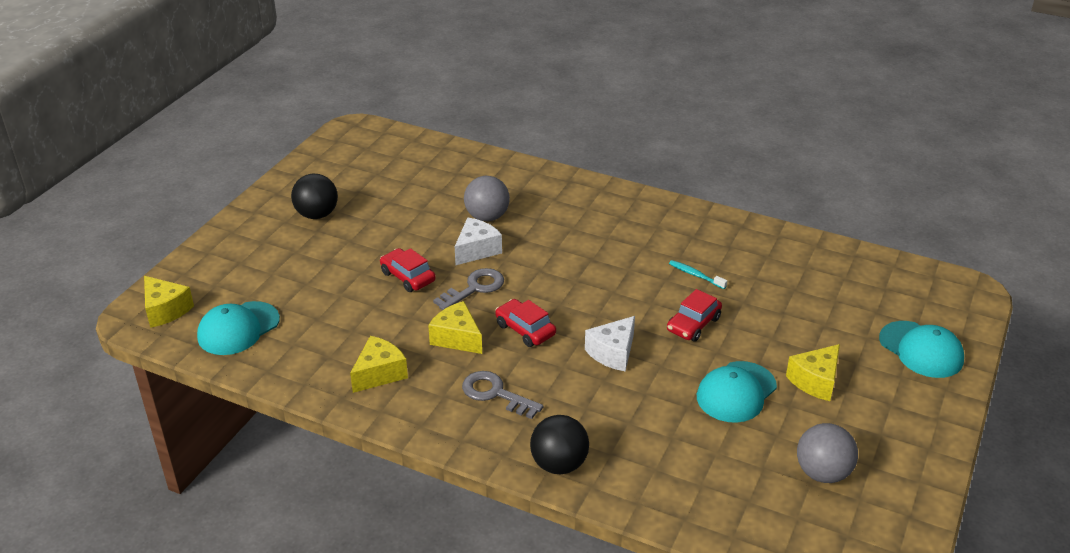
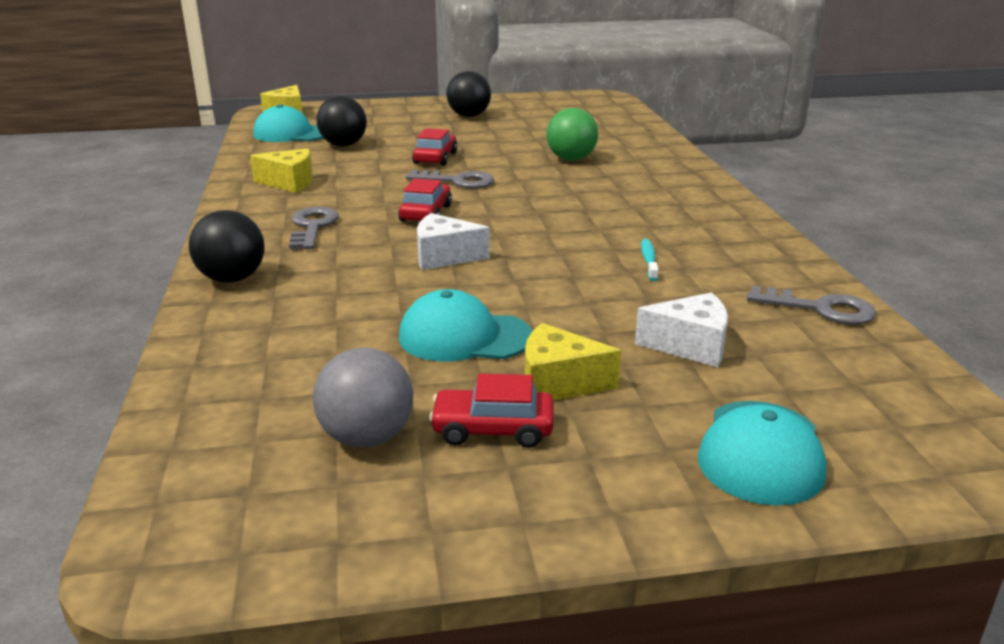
camera: 55 degrees right, 10 degrees down
yellow cheese [428,301,482,354] -> none
white cheese [455,218,502,265] -> white cheese moved to [635,293,728,367]
grey ball [464,176,510,221] -> green ball [546,108,598,161]
red car [667,289,722,342] -> red car moved to [429,373,554,448]
none -> black ball [317,96,367,146]
none -> grey key [747,285,876,325]

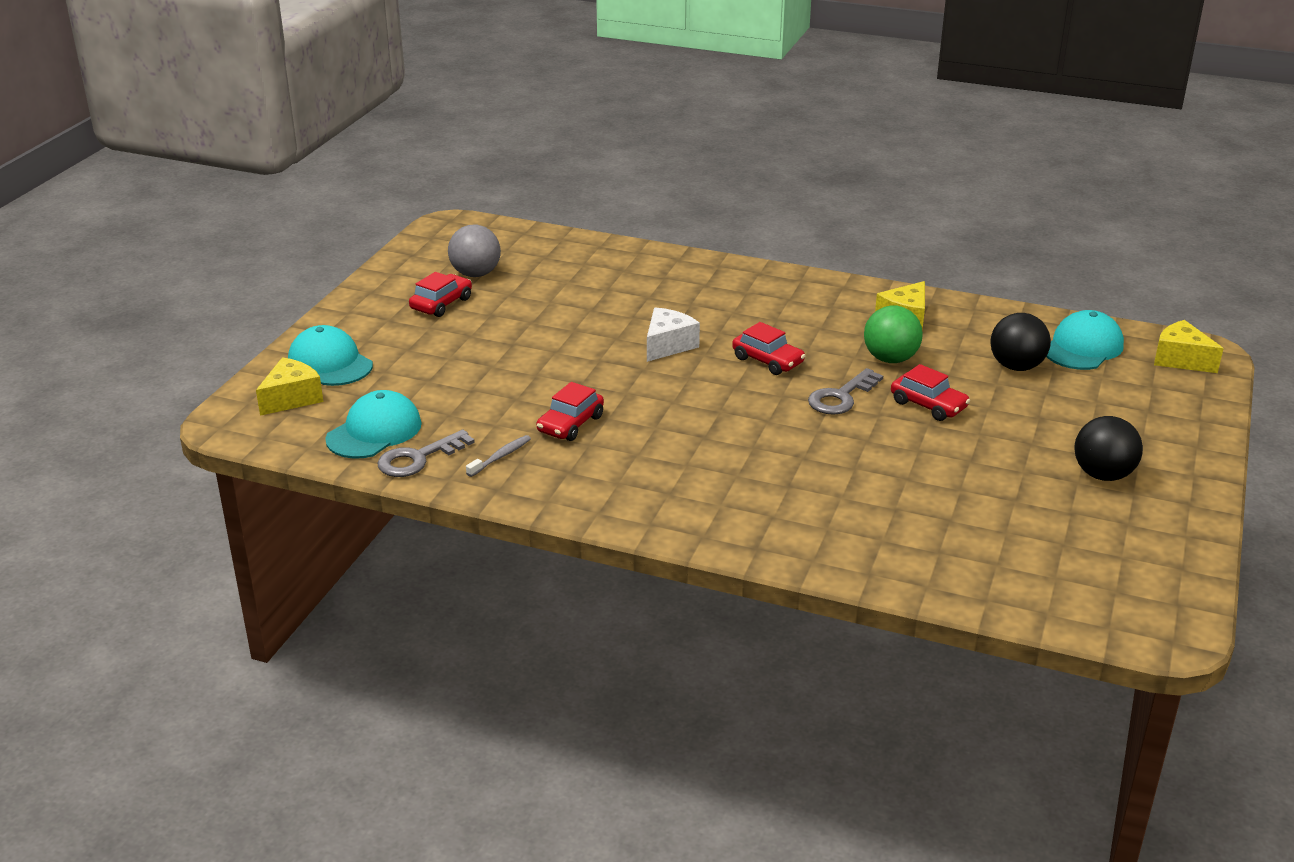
camera: 120 degrees right, 5 degrees up
black ball [189,210,265,283] -> none
grey key [289,207,339,249] -> none
turquoise cap [399,289,532,362] -> turquoise cap moved to [325,390,422,459]
yellow cheese [525,323,621,401] -> yellow cheese moved to [256,357,323,416]
green ball [546,108,598,161] -> green ball moved to [864,305,923,363]
white cheese [635,293,728,367] -> none
turquoise toothbrush [641,239,659,281] -> red car [536,382,604,441]
none -> grey toothbrush [466,435,531,477]

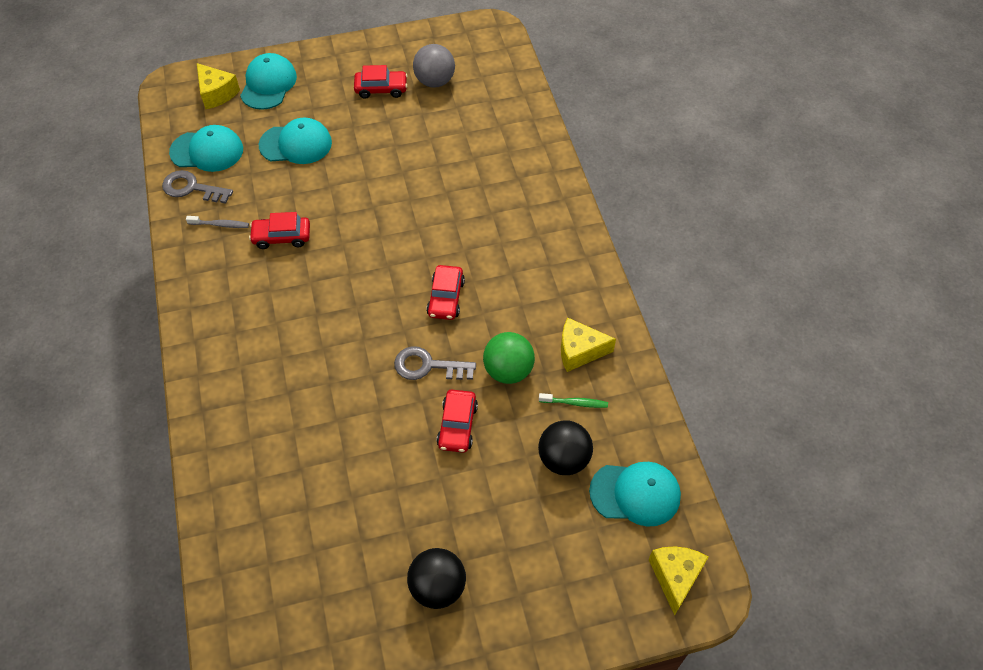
camera: 55 degrees right, 25 degrees up
yellow cheese [256,357,323,416] -> yellow cheese turned 45 degrees clockwise [197,63,240,109]
white cheese [647,307,700,362] -> none
none -> turquoise cap [259,118,332,164]
none -> green toothbrush [539,393,608,408]

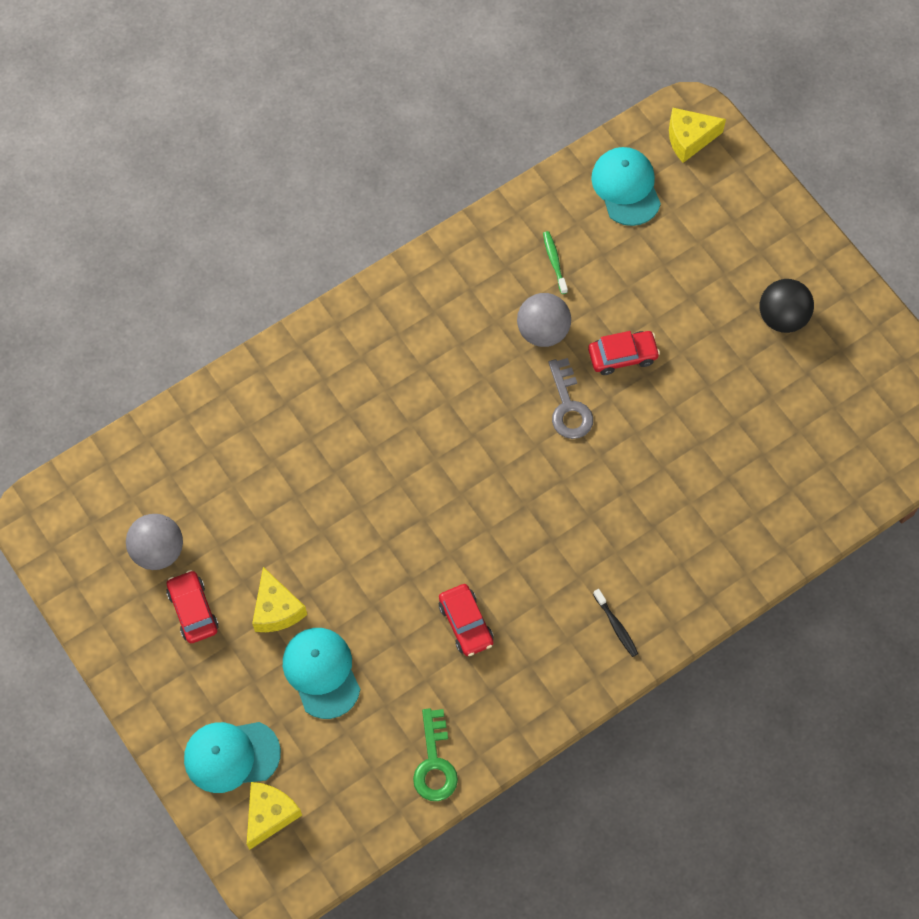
camera: 110 degrees left, 10 degrees up
grey key [162,170,233,204] -> green key [413,708,458,801]
turquoise cap [169,125,243,172] -> none
grey toothbrush [186,216,249,228] -> none
red car [426,265,465,320] -> none
green ball [483,332,535,384] -> grey ball [517,293,571,347]
black ball [538,420,593,475] -> none
yellow cheese [561,318,616,372] -> yellow cheese moved to [252,567,307,632]
none -> black toothbrush [593,589,638,657]

